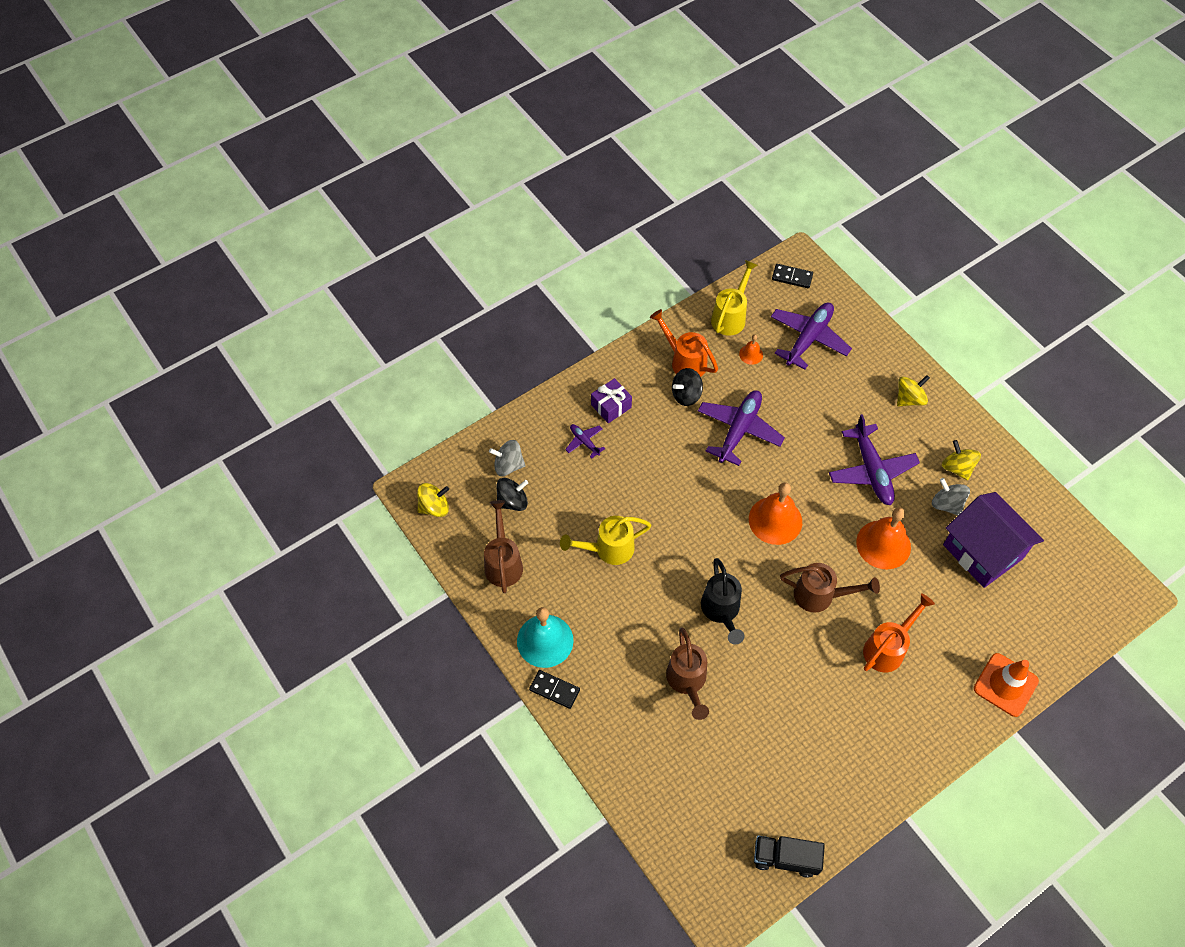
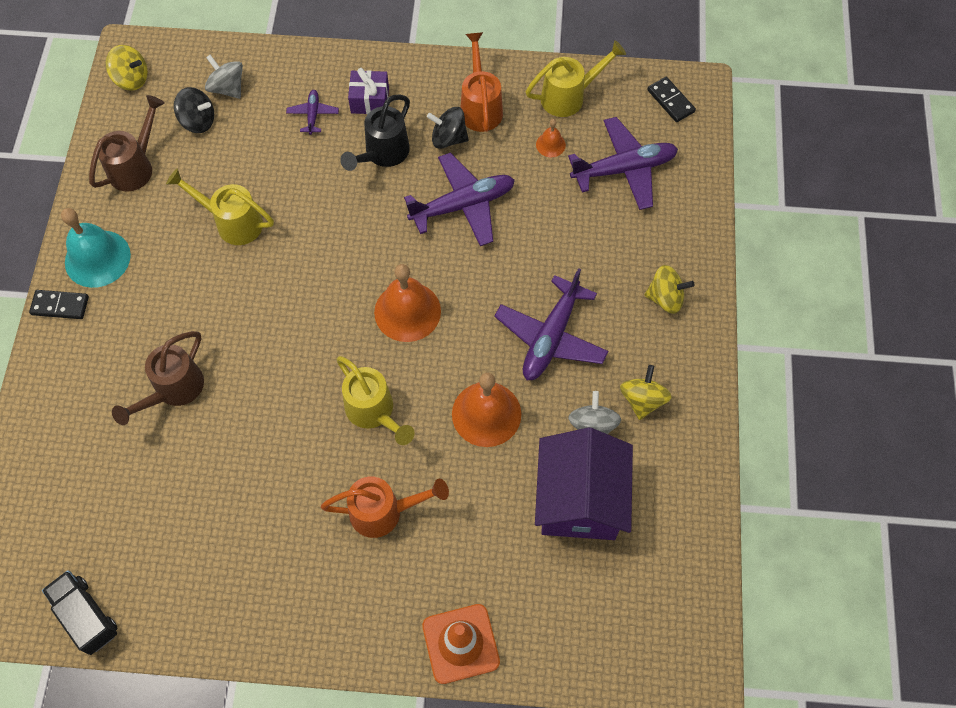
camera: 40 degrees right, 5 degrees up
black domino [529,670,580,709] -> black domino turned 60 degrees counterclockwise [29,290,89,319]
black watering can [701,558,745,644] -> black watering can moved to [340,94,410,171]
brown watering can [780,563,880,613] -> yellow watering can [336,356,415,445]

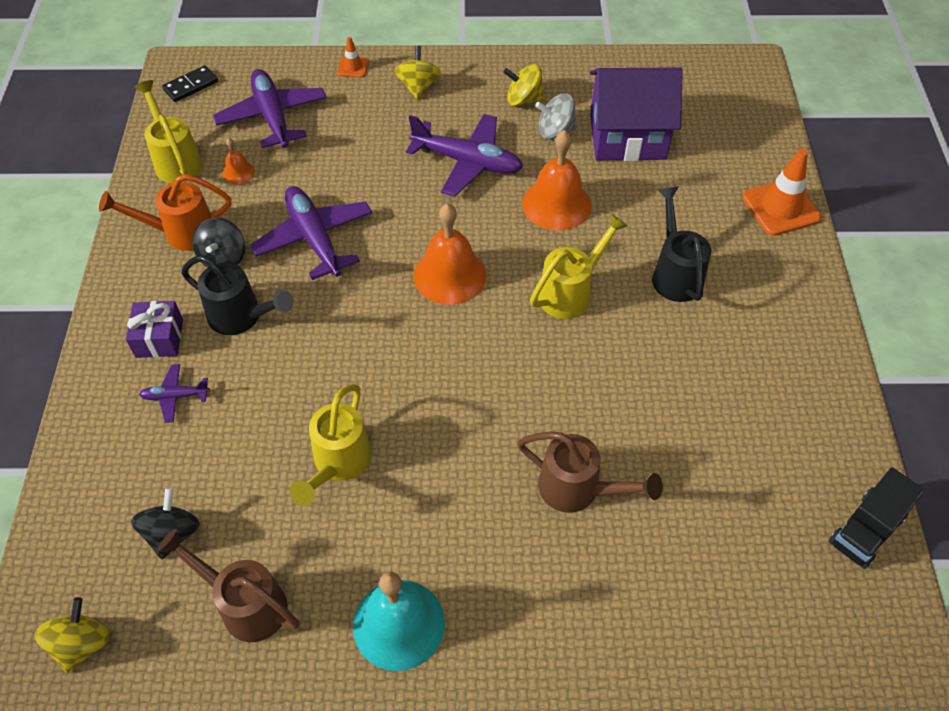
camera: 95 degrees left, 10 degrees down
black domino [29,290,89,319] -> none
grey spinning top [205,55,243,99] -> none
orange watering can [321,476,449,538] -> black watering can [652,186,711,302]
none -> orange traffic cone [337,37,369,78]

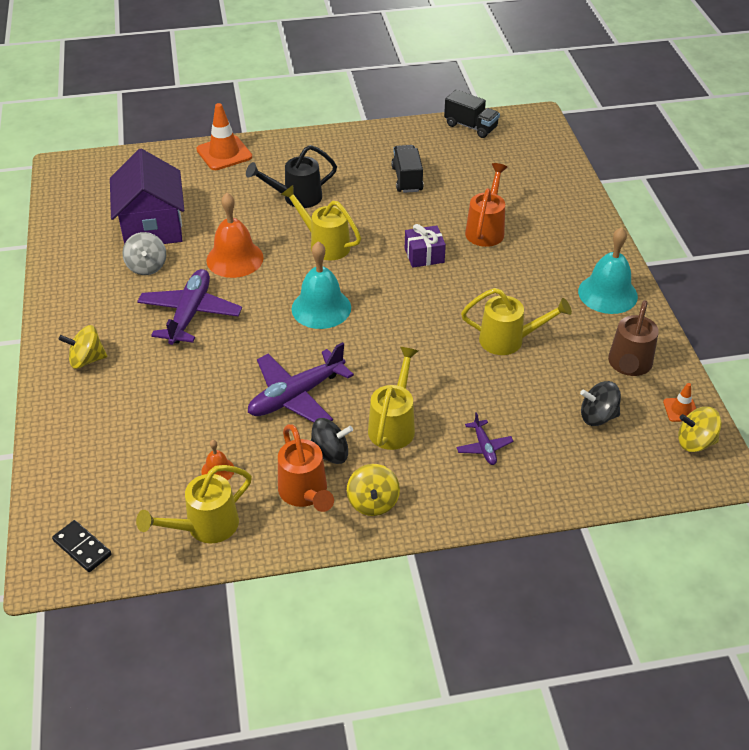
camera: 100 degrees left, 10 degrees down
purple gift [126,301,183,358] -> purple gift moved to [405,224,446,268]
black watering can [181,255,293,335] -> yellow watering can [368,347,418,450]
purple plane [213,69,327,148] -> none
orange traffic cone [337,37,369,78] -> orange traffic cone moved to [663,383,696,422]
orange bell [414,203,486,305] -> turquoise bell [291,241,351,329]
yellow spinning top [503,64,545,106] -> yellow spinning top moved to [347,464,400,516]
brown watering can [518,432,663,513] -> orange watering can [465,163,507,247]
none -> black truck [391,145,424,193]

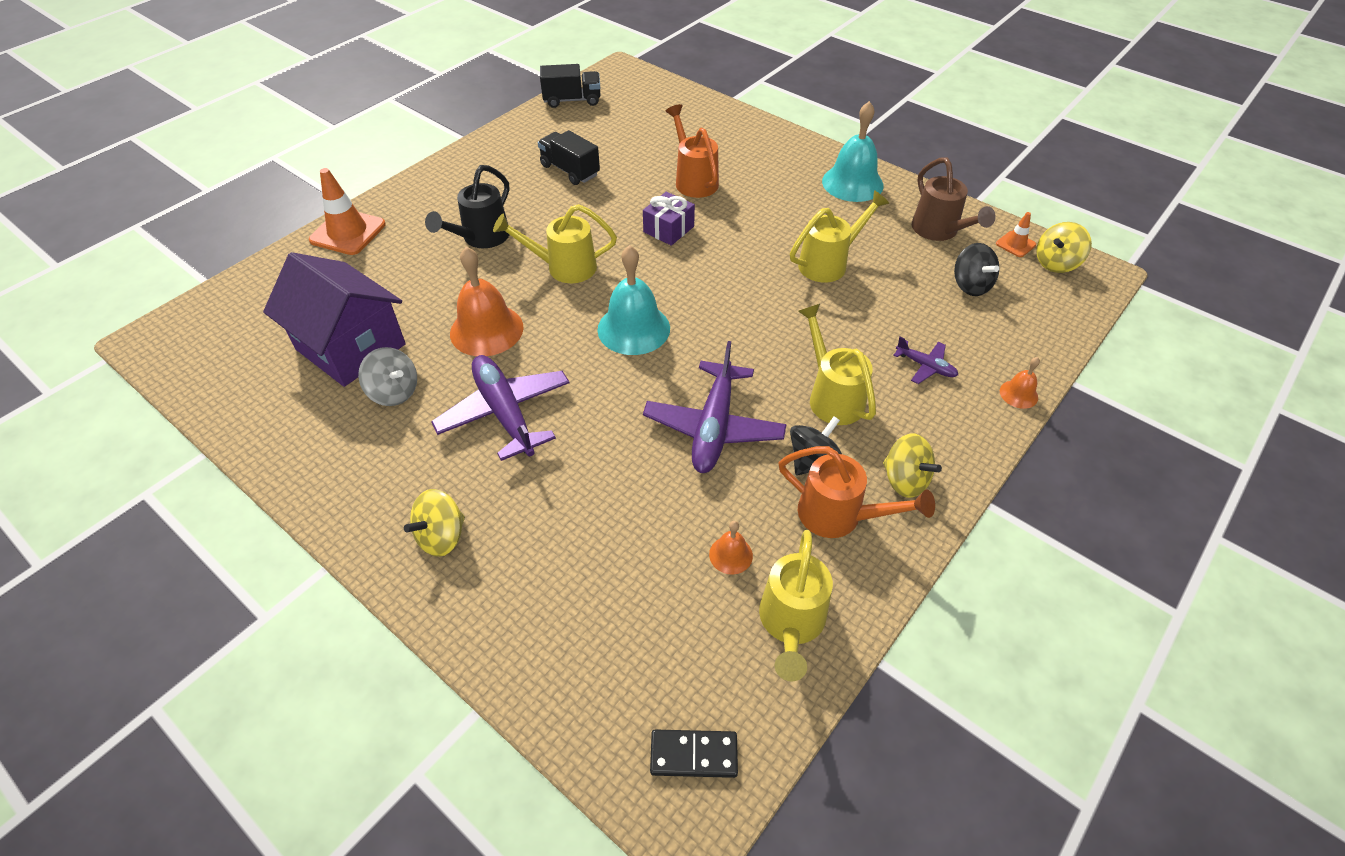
camera: 40 degrees left, 5 degrees up
black spinning top [580,381,621,426] -> black spinning top turned 75 degrees counterclockwise [954,243,999,296]
none -> orange bell [1000,357,1040,409]

